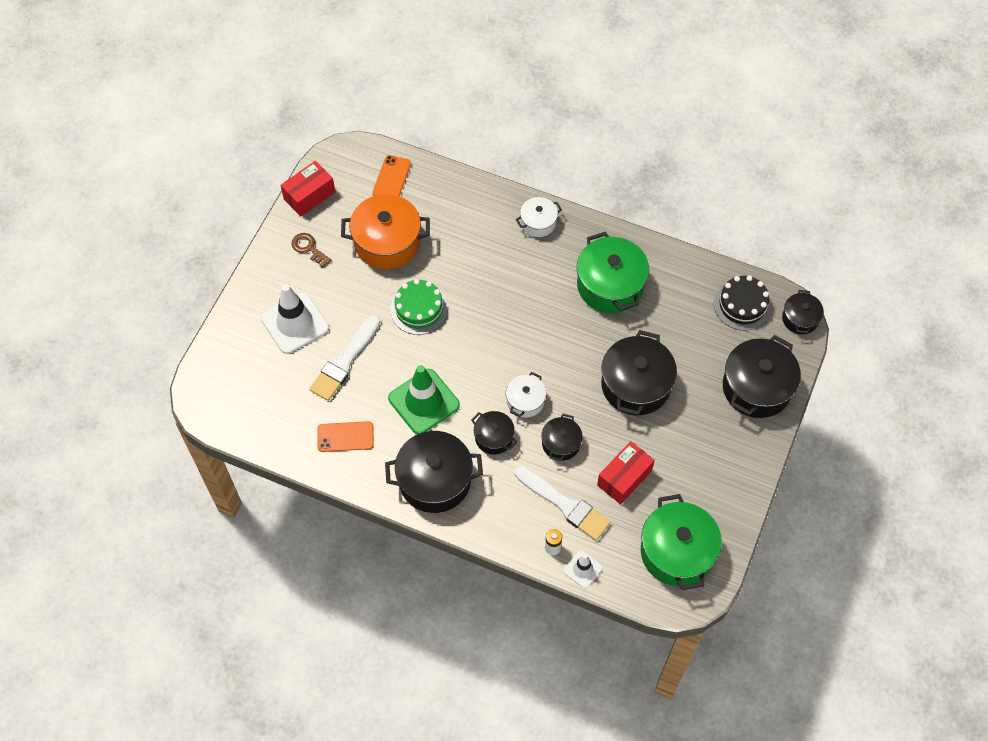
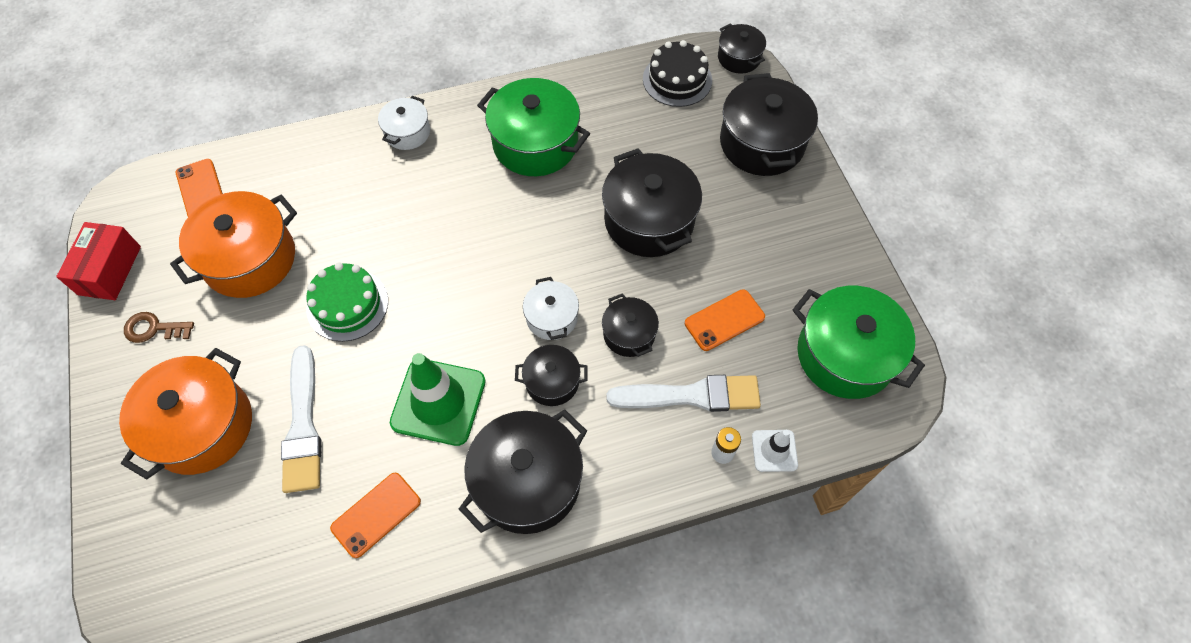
camera: 40 degrees left, 0 degrees up
white traffic cone [261,284,329,354] -> orange pot [119,348,252,479]
red box [597,441,655,505] -> orange phone [685,289,765,351]

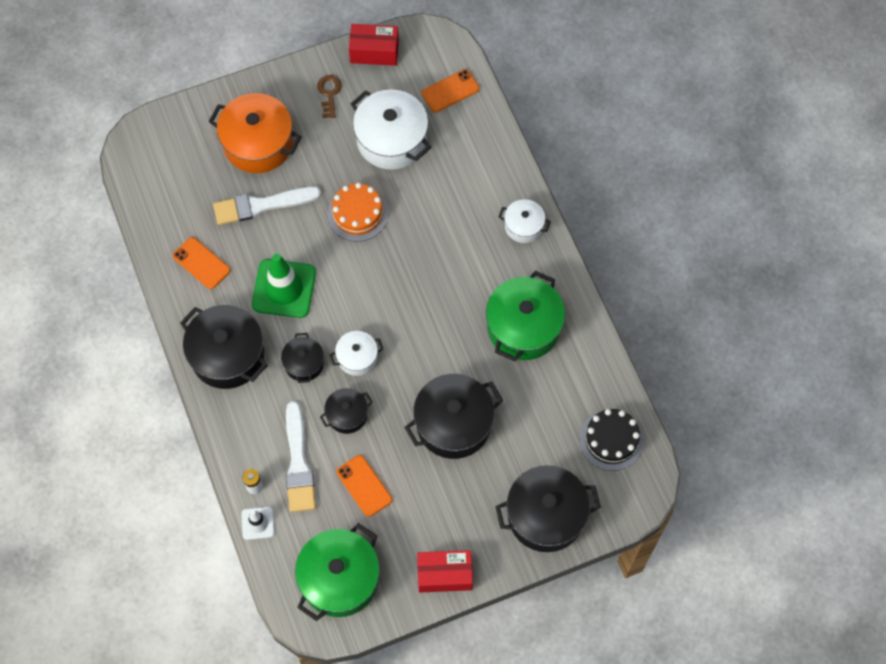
camera: 85 degrees right, 5 degrees up
orange pot [170,191,297,298] -> white pot [351,89,432,170]
green cake [306,263,388,342] -> orange cake [328,183,388,242]
black pot [718,23,766,74] -> none
none -> red box [417,550,473,593]

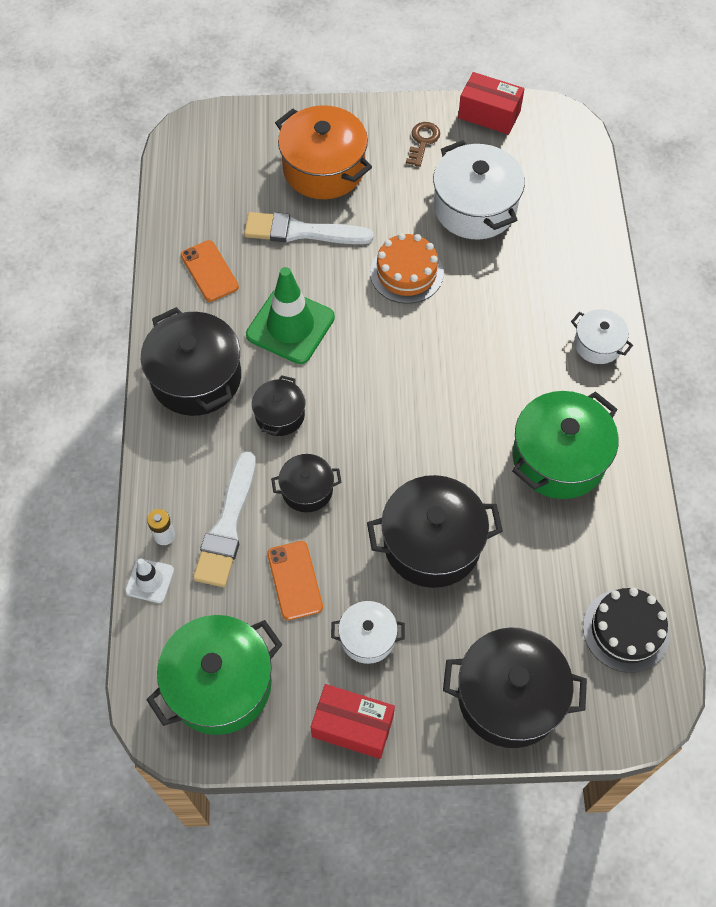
camera: 20 degrees right, 5 degrees down
white pot [330,331,383,376] -> white pot moved to [331,601,405,664]
orange phone [422,69,480,113] -> none

